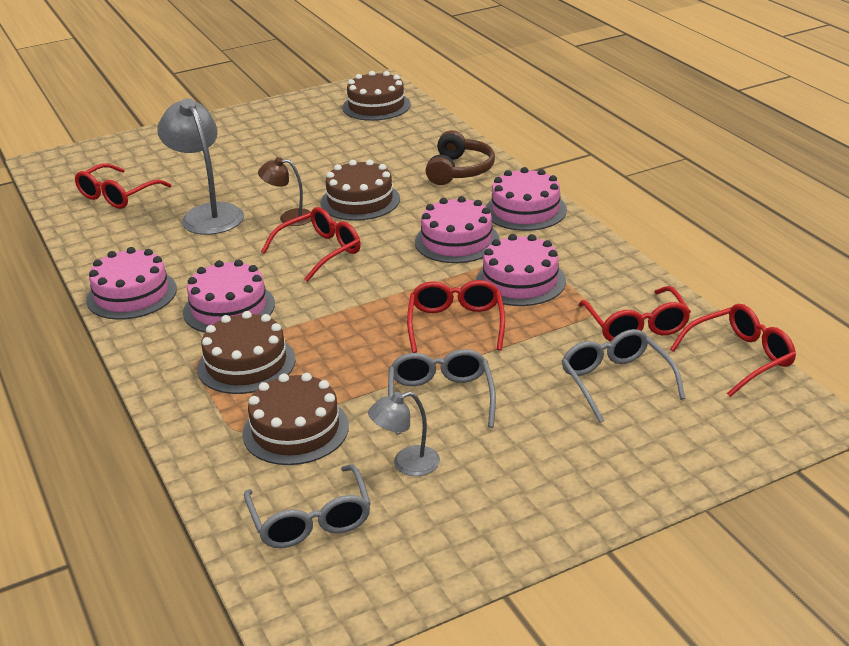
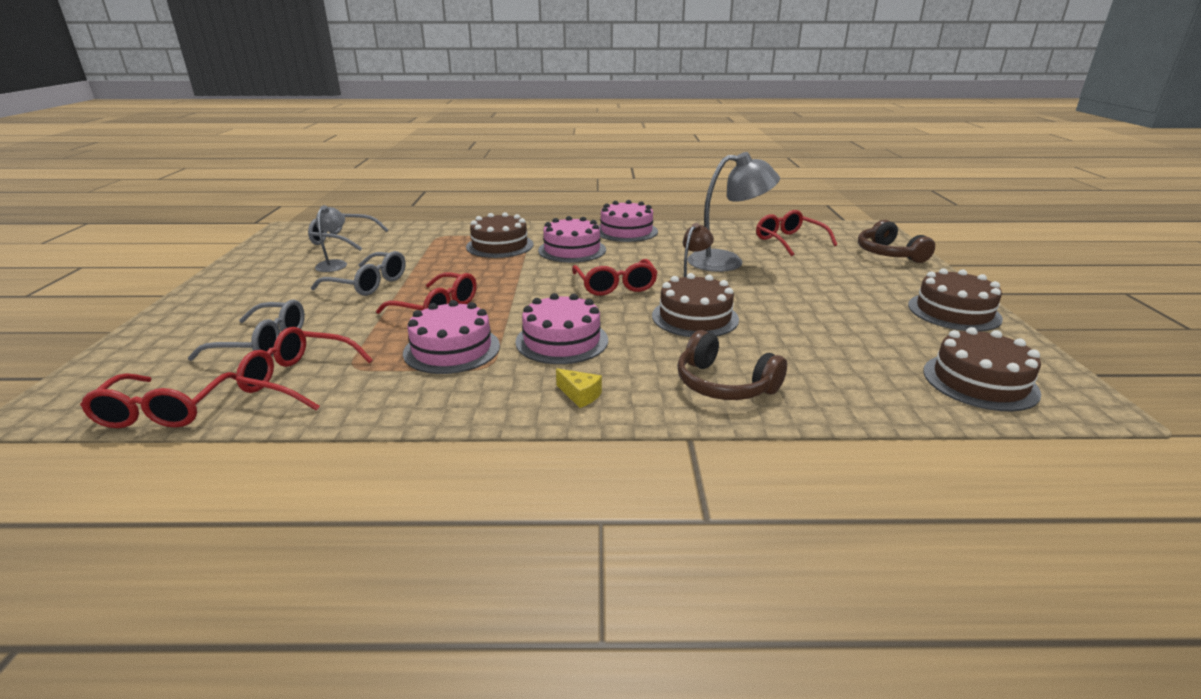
camera: 115 degrees right, 5 degrees down
brown cake [242,373,349,465] -> brown cake moved to [908,268,1003,331]
pink cake [486,167,567,231] -> yellow cheese [556,368,602,408]
none -> brown headphones [858,220,935,263]

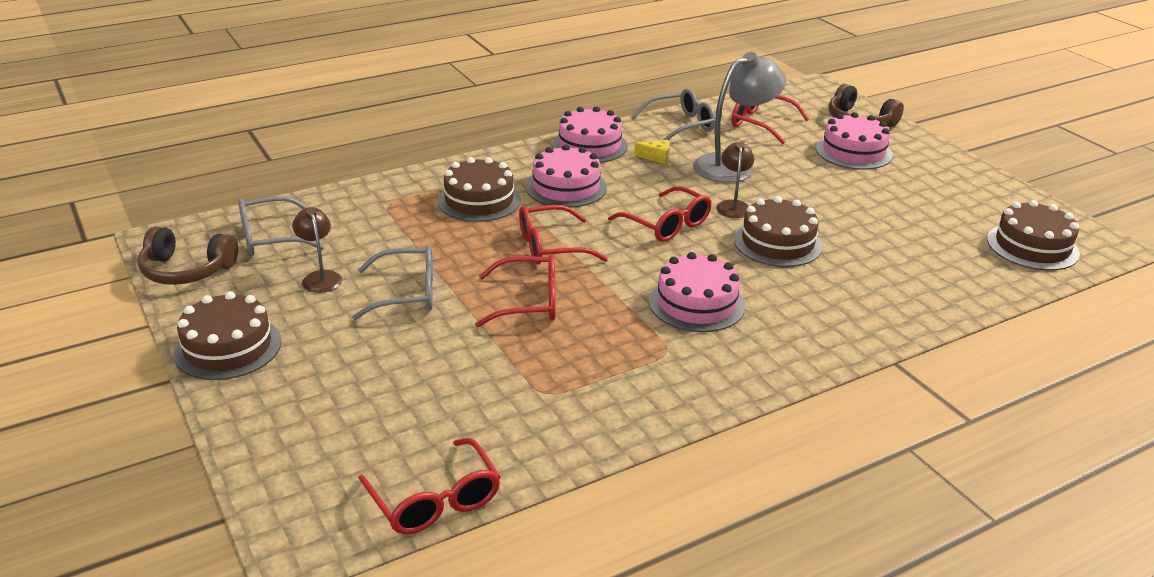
camera: 30 degrees left, 5 degrees up
grey glasses [188,300,305,361] -> grey glasses moved to [633,89,715,140]
red glasses [236,327,373,411] -> red glasses moved to [519,205,608,265]
grey lamp [315,205,347,272] -> brown lamp [292,207,342,293]
pink cake [403,300,500,374] -> pink cake moved to [816,112,893,170]
yellow cheese [556,368,602,408] -> yellow cheese moved to [634,140,670,164]
brown headphones [677,330,787,400] -> brown headphones moved to [137,226,238,285]
brown cake [908,268,1003,331] -> brown cake moved to [174,291,281,380]

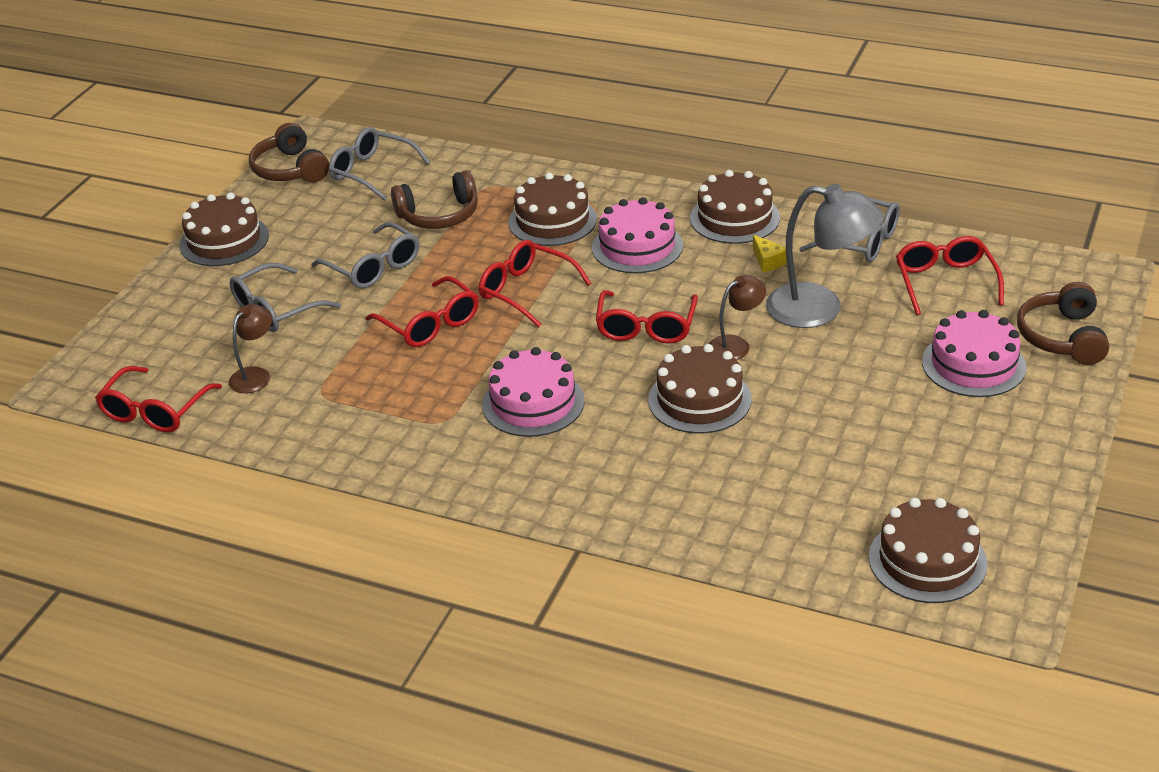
camera: 55 degrees right, 5 degrees up
brown lamp [292,207,342,293] -> brown lamp moved to [229,304,272,393]
pink cake [552,106,628,163] -> brown cake [690,170,780,244]
none -> grey glasses [230,263,341,332]
none -> brown headphones [391,170,478,229]

